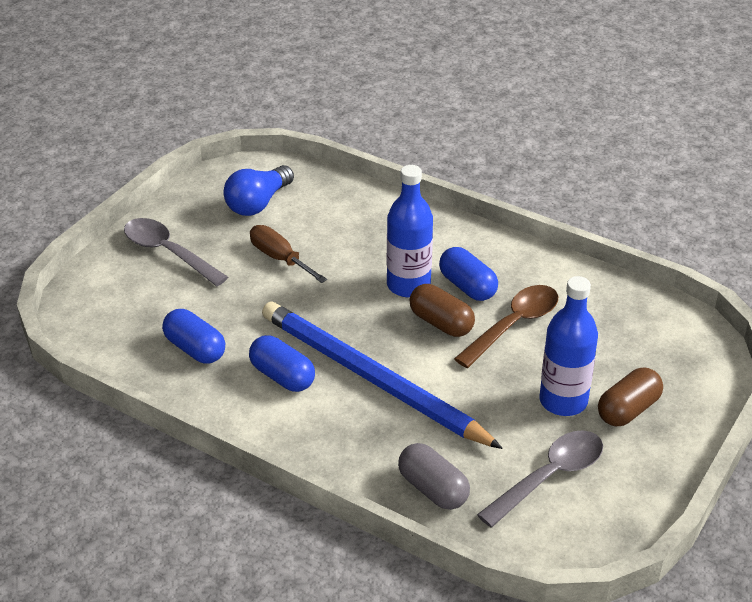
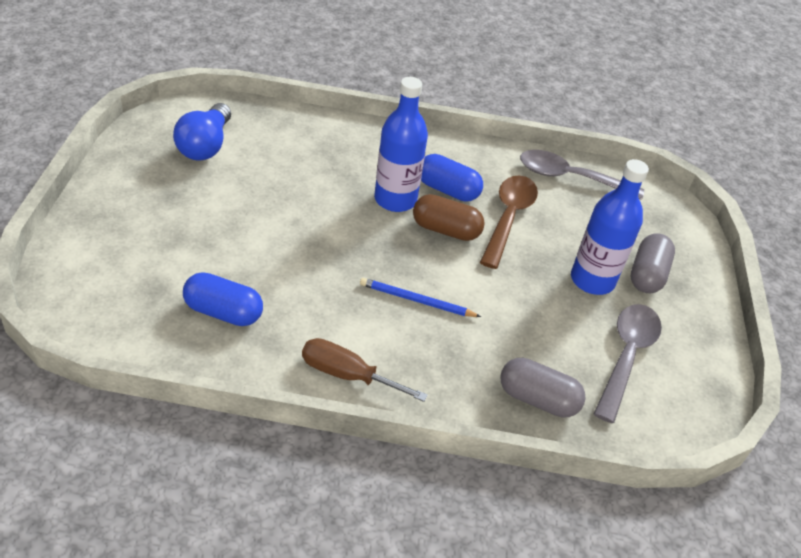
camera: 30 degrees left, 5 degrees up
grey spoon [124,218,228,286] -> grey spoon moved to [520,150,644,200]
blue capsule [249,335,315,392] -> none
brown screwdriver [250,225,327,283] -> brown screwdriver moved to [302,338,428,402]
blue pencil [262,301,503,449] -> blue pencil [360,278,481,317], size x0.41
brown capsule [598,368,663,426] -> grey capsule [630,233,675,293]

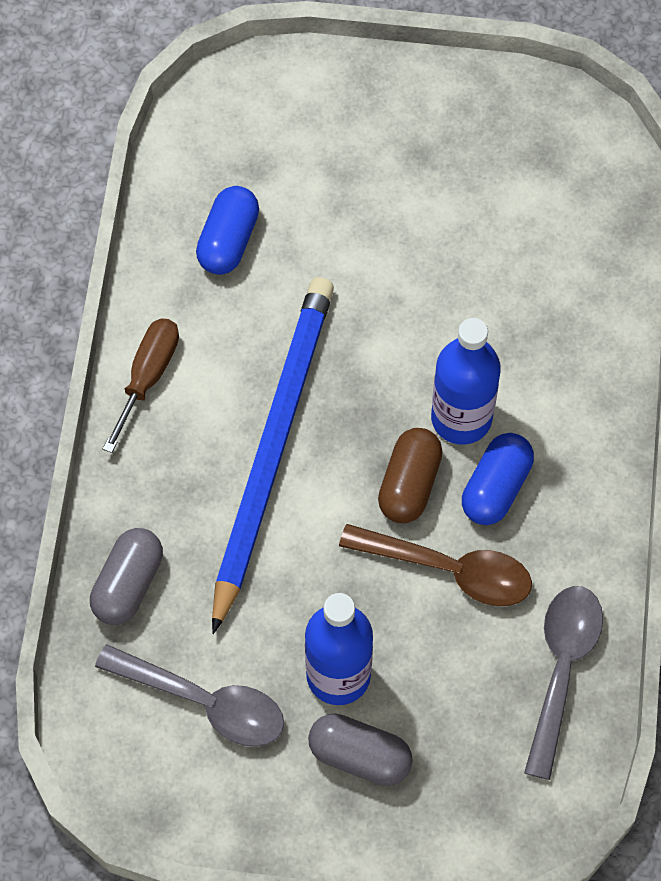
camera: 95 degrees right, 20 degrees up
blue light bulb [173,103,231,161] -> none
blue pencil [360,278,481,317] -> blue pencil [212,277,334,634], size x2.46

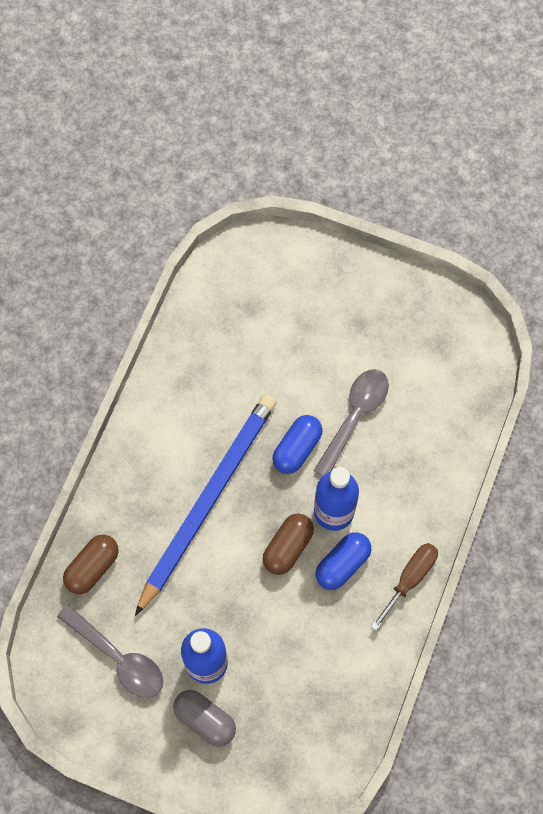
camera: 15 degrees right, 5 degrees up
grey capsule [90,528,163,625] -> brown capsule [63,535,119,594]
brown screwdriver [103,318,179,453] -> brown screwdriver moved to [371,543,438,631]
blue capsule [196,186,259,275] -> blue capsule moved to [272,415,322,474]
brown spoon [339,524,532,606] -> none
grey spoon [524,586,603,780] -> grey spoon moved to [314,369,389,476]

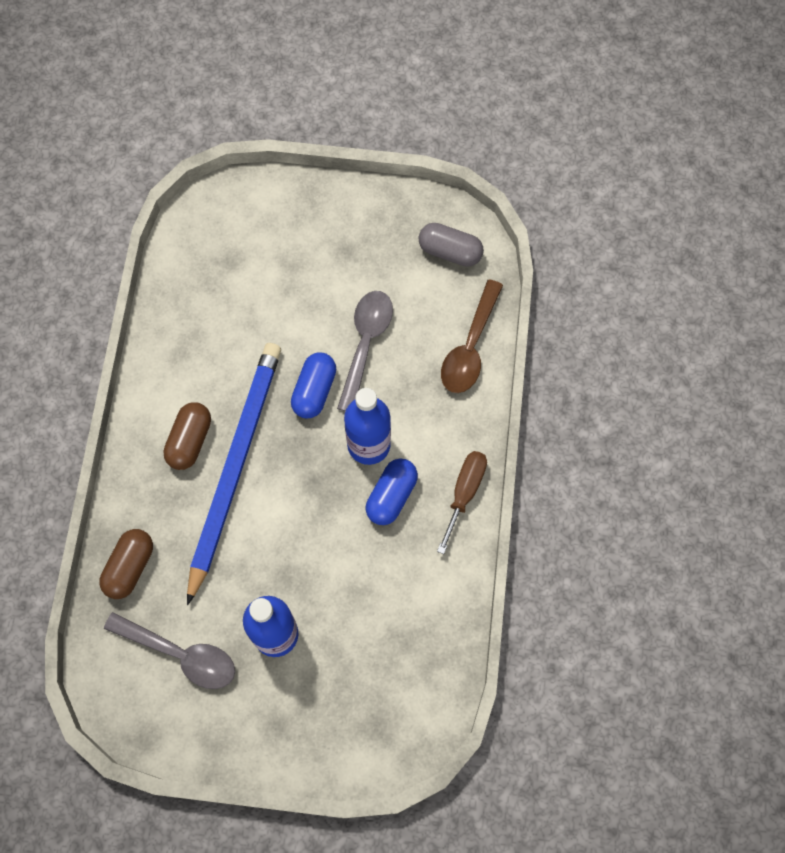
camera: 15 degrees left, 0 degrees up
grey capsule [173,690,236,747] -> grey capsule moved to [419,223,484,267]
brown capsule [263,514,314,575] -> brown capsule moved to [163,402,211,470]
none -> brown spoon [441,279,503,393]

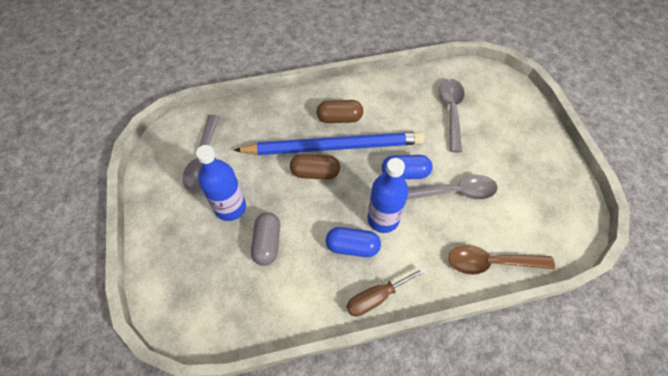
camera: 70 degrees right, 10 degrees down
brown capsule [99,529,153,599] -> brown capsule moved to [290,154,340,179]
grey capsule [419,223,484,267] -> grey capsule moved to [251,212,280,266]
brown screwdriver [437,451,487,554] -> brown screwdriver turned 150 degrees clockwise [346,267,426,317]
none -> grey spoon [439,79,464,152]

